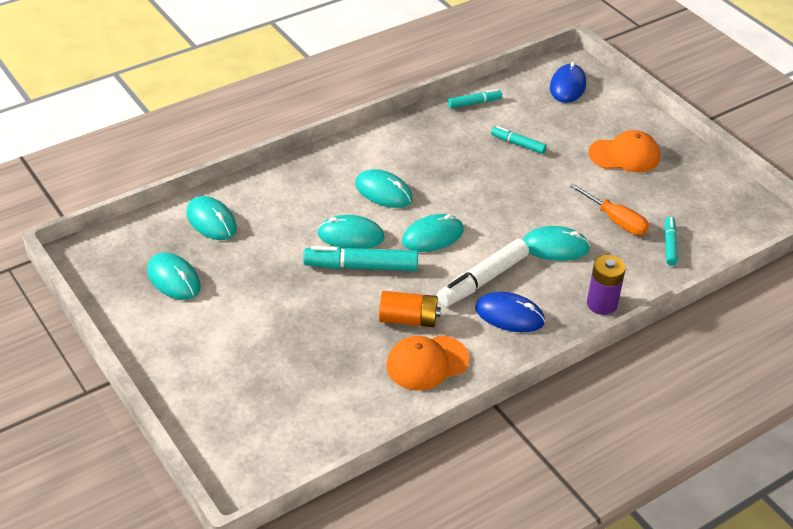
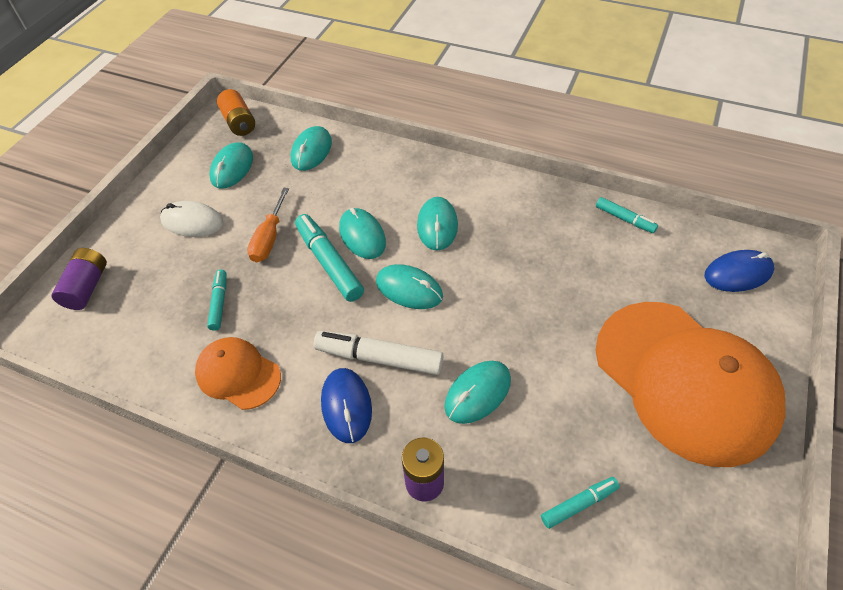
camera: 60 degrees right, 10 degrees up
orange battery [379,291,441,327] -> orange battery moved to [217,89,255,136]
turquoise marker [491,126,547,154] -> turquoise marker moved to [207,270,227,331]
turquoise mouse [523,226,590,261] -> turquoise mouse turned 75 degrees clockwise [444,361,511,424]
orange screwdriver [570,183,649,235] -> orange screwdriver moved to [247,188,289,263]
orange cap [589,130,660,172] -> orange cap [596,302,786,467], size x2.05
none -> purple battery [52,248,107,310]
none -> white mouse [160,201,223,237]

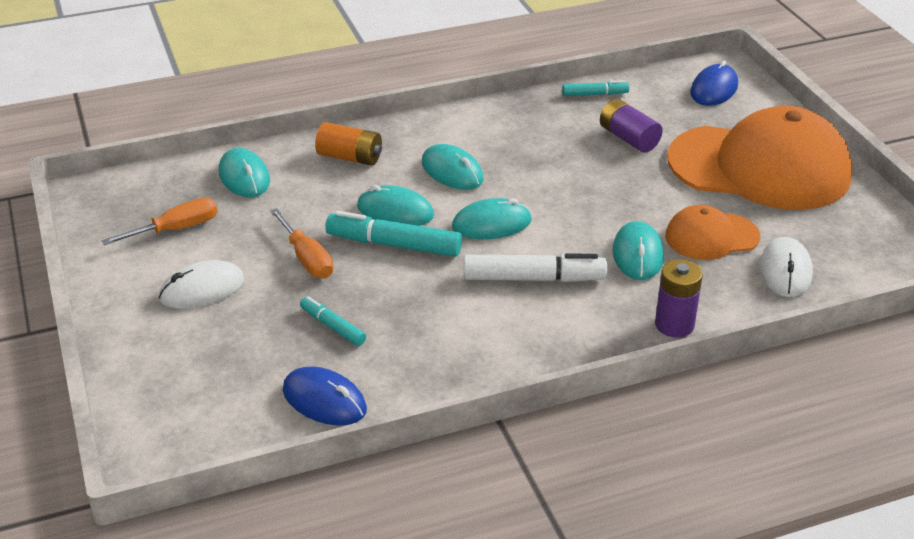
camera: 45 degrees left, 15 degrees down
purple battery [52,248,107,310] -> purple battery moved to [600,99,663,153]
orange cap [195,337,281,410] -> orange cap moved to [665,205,760,260]
turquoise mouse [210,142,253,188] -> orange screwdriver [101,198,217,245]
orange battery [217,89,255,136] -> orange battery moved to [315,122,382,166]
white marker [314,331,443,375] -> white marker turned 150 degrees counterclockwise [464,253,607,282]
blue mouse [321,368,372,443] -> blue mouse moved to [283,366,367,426]
turquoise marker [541,477,620,529] -> white mouse [760,237,813,297]

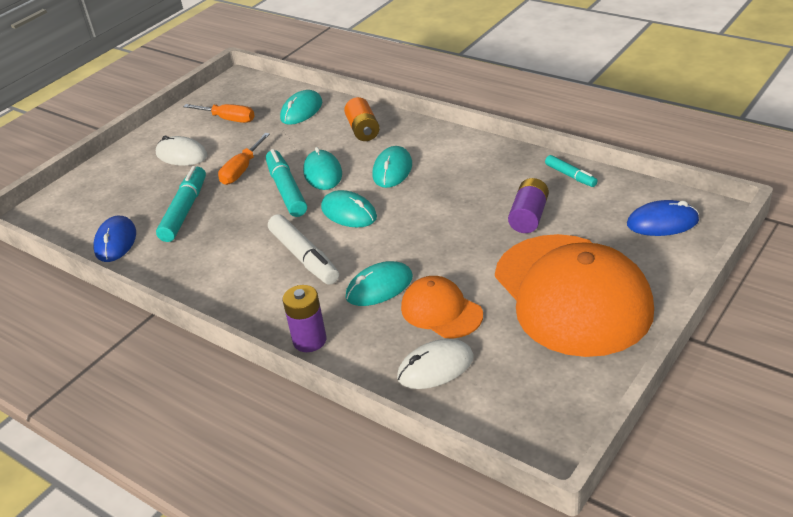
camera: 60 degrees right, 0 degrees up
turquoise marker [300,296,366,346] -> turquoise marker [156,166,206,242], size x1.76

